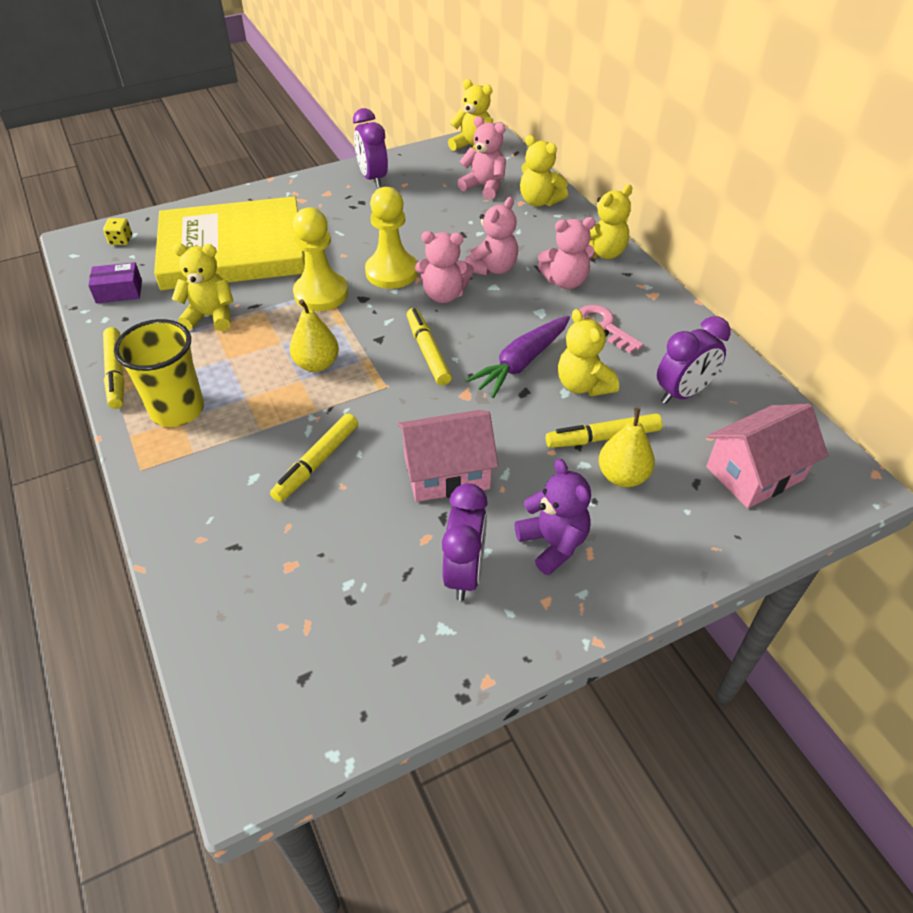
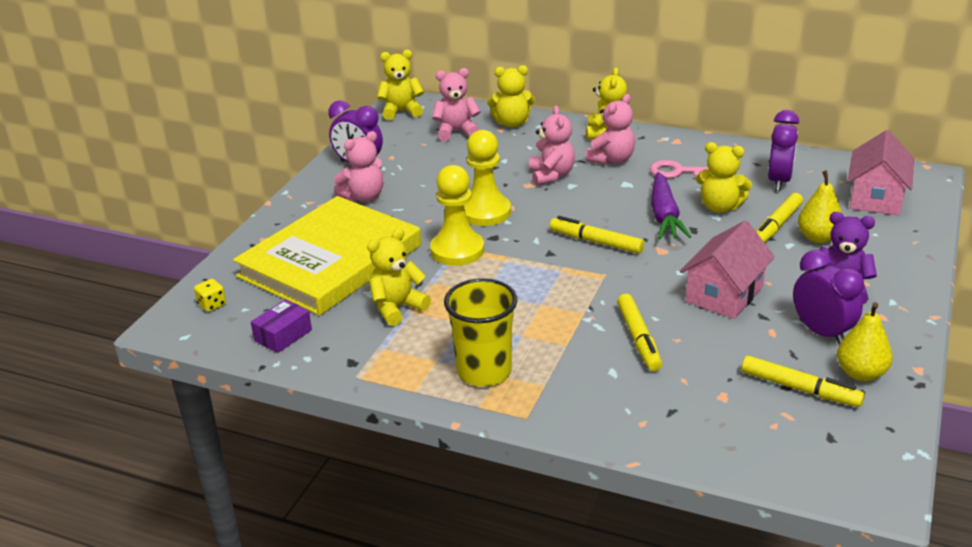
camera: 40 degrees left, 15 degrees down
yellow marker [103,327,124,409] -> yellow marker moved to [741,356,864,407]
yellow pear [290,299,339,372] -> yellow pear moved to [837,302,893,381]
pink teddy bear [415,231,474,303] -> pink teddy bear moved to [334,131,383,202]

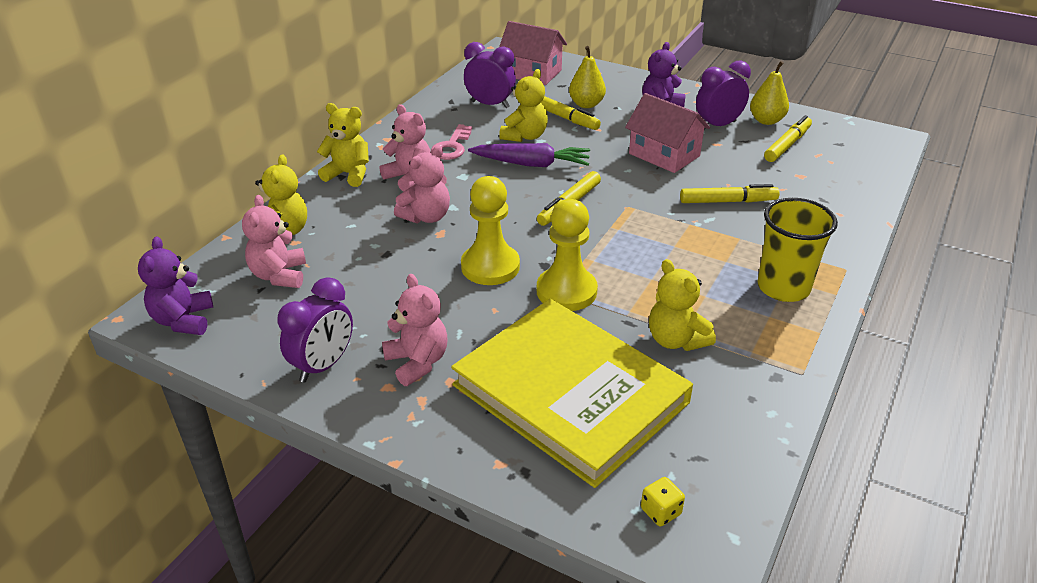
camera: 85 degrees left, 5 degrees up
purple box [251,299,312,353] -> none
yellow teddy bear [377,50,424,120] -> purple teddy bear [138,236,213,335]
pink teddy bear [529,106,575,186] -> pink teddy bear turned 135 degrees clockwise [394,145,450,223]

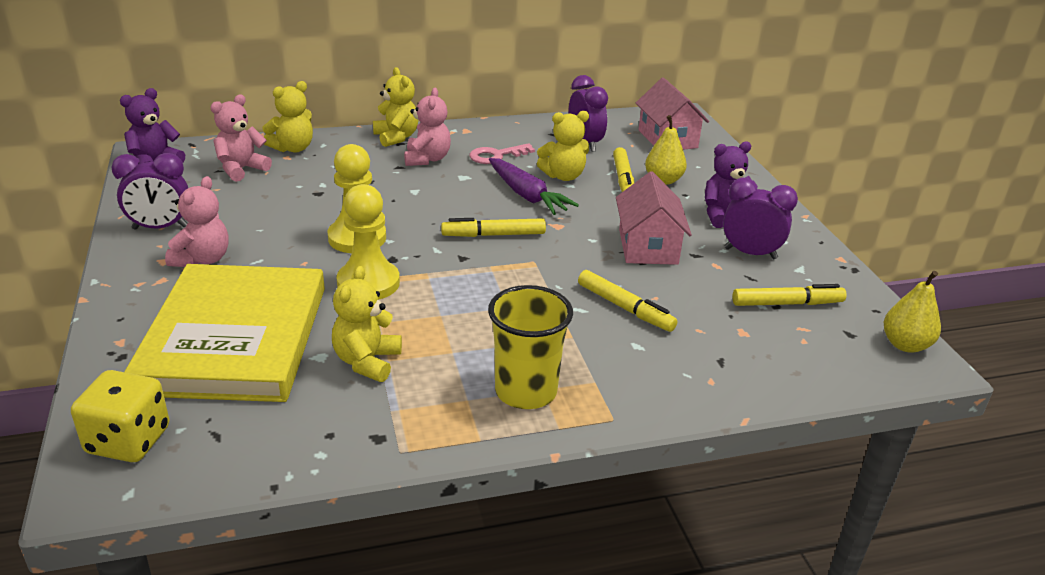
camera: 45 degrees right, 5 degrees down
pink teddy bear [394,145,450,223] -> none
yellow dice [641,477,685,526] -> yellow dice [71,370,169,462], size x2.03
yellow pear [750,61,789,125] -> yellow pear moved to [884,271,941,353]

